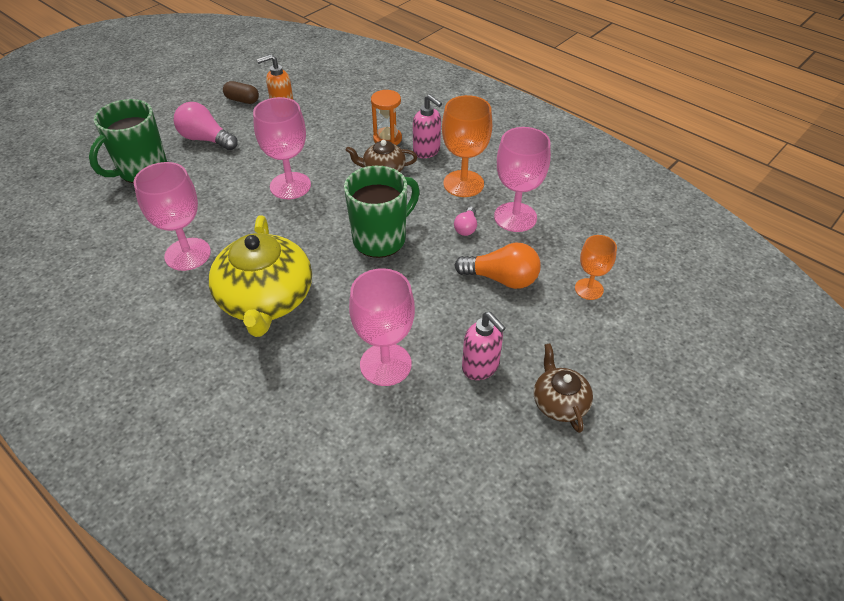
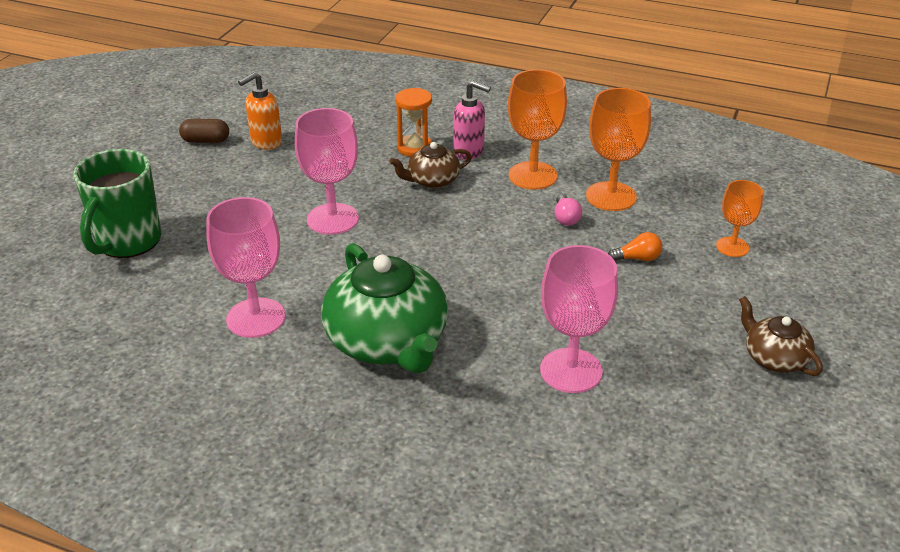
camera: 20 degrees left, 10 degrees down
pink light bulb [174,102,238,150] -> none
yellow teapot [209,215,312,337] -> green teapot [321,243,448,373]
green mug [344,166,420,258] -> none
orange light bulb [454,243,541,289] -> orange light bulb [608,232,662,261], size x0.55
pink soap dispenser [462,312,506,380] -> none
pink goblet [494,127,551,232] -> orange goblet [586,88,651,211]

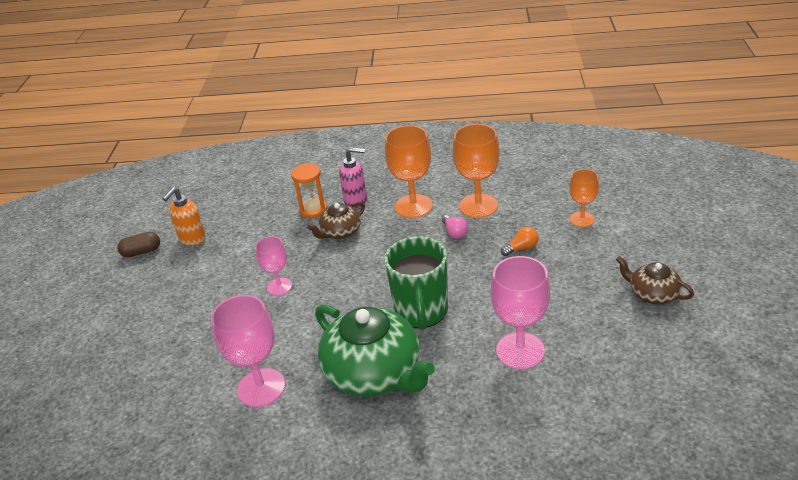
camera: 15 degrees left, 0 degrees up
green mug [73,149,161,258] -> green mug moved to [384,236,448,330]
pink goblet [295,108,359,235] -> pink goblet [255,236,292,296], size x0.60

